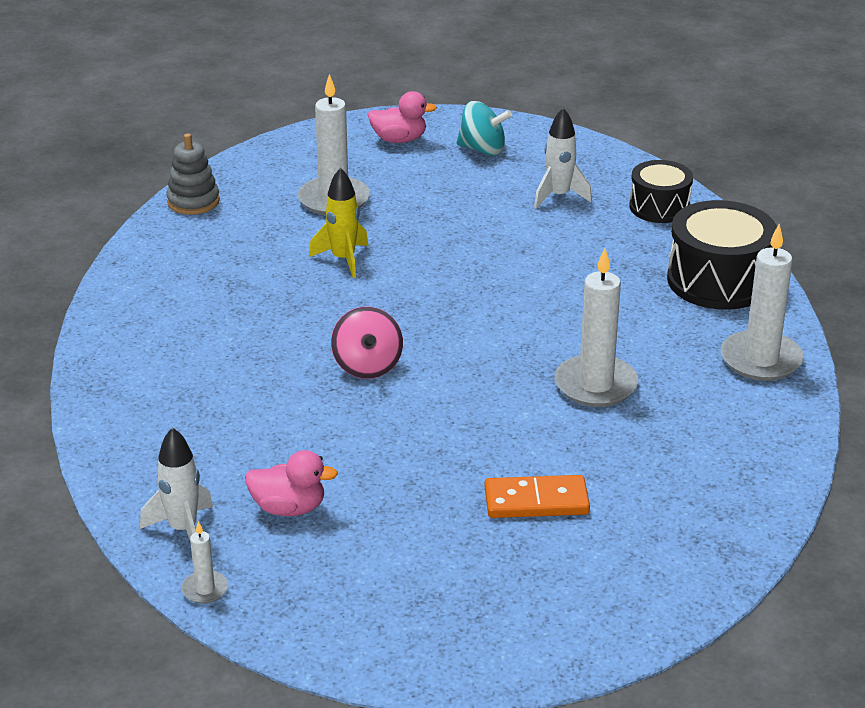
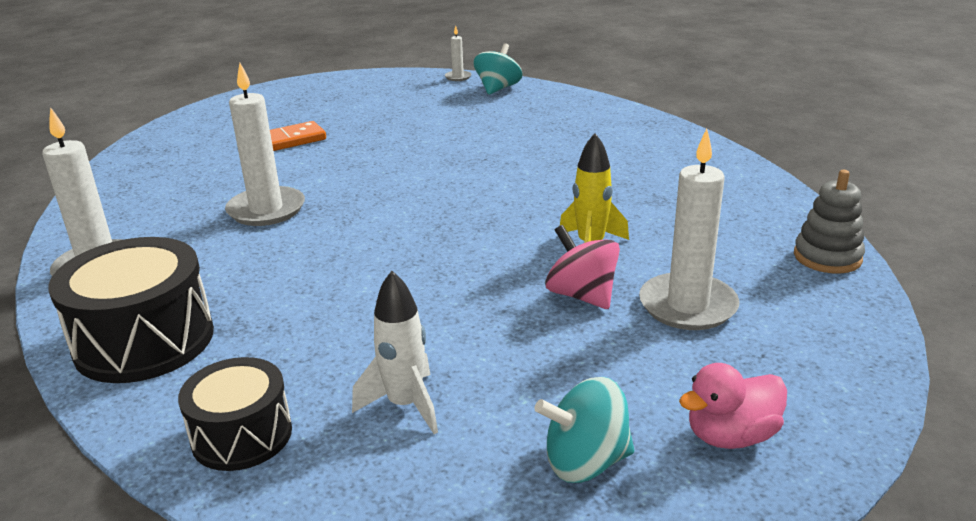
camera: 155 degrees right, 5 degrees down
white rocket [140,427,213,539] -> turquoise spinning top [474,43,523,95]
pink duck [245,450,338,516] -> none
pink spinning top [331,307,403,379] -> pink spinning top moved to [545,225,620,309]

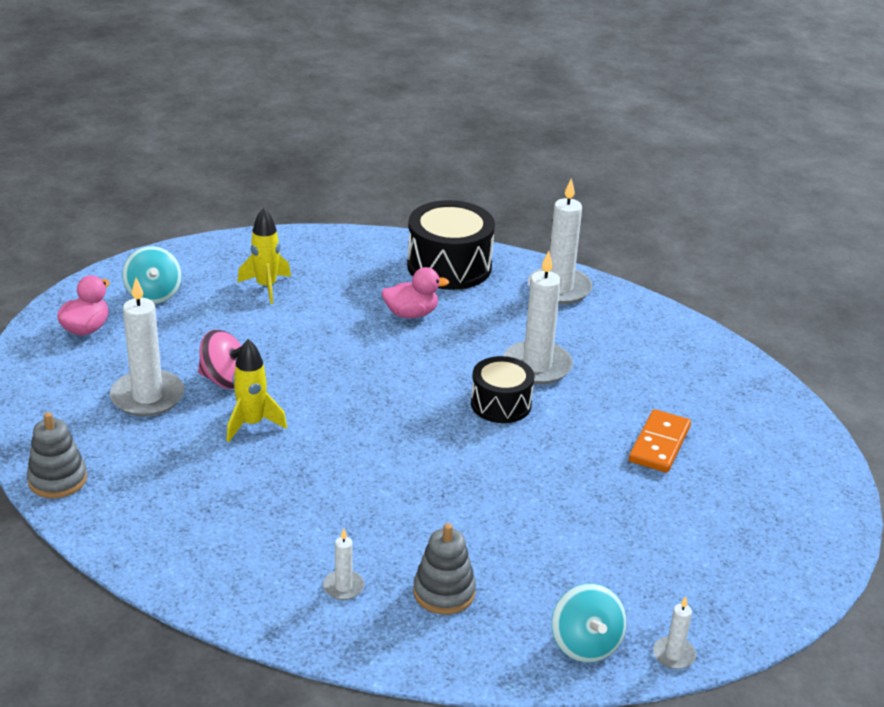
camera: 140 degrees right, 5 degrees up
black drum [178,357,292,471] -> black drum moved to [471,356,534,423]
white rocket [352,271,438,434] -> yellow rocket [237,208,291,304]
turquoise spinning top [535,377,634,483] -> turquoise spinning top turned 120 degrees clockwise [122,246,182,304]
none -> white candle [323,529,364,600]
none -> pink duck [382,267,449,318]
none -> grey stacking toy [413,523,476,615]

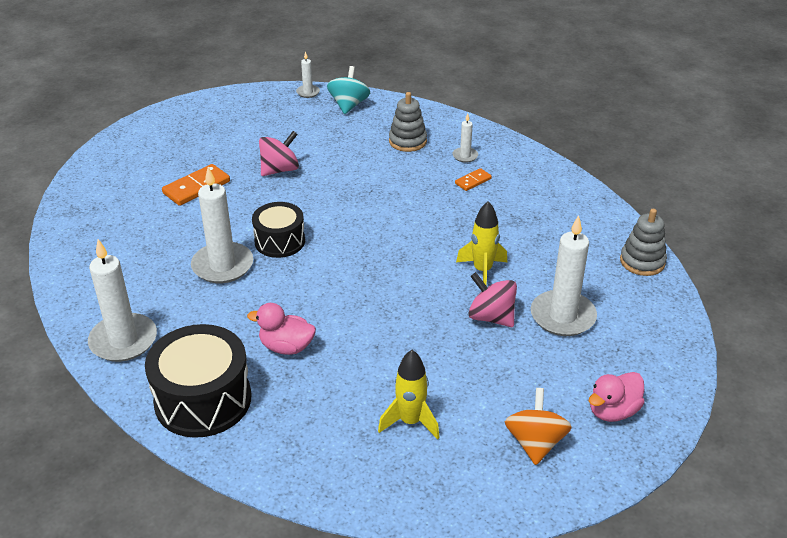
camera: 155 degrees left, 5 degrees up
turquoise spinning top [122,246,182,304] -> orange spinning top [505,388,572,465]
none -> pink spinning top [259,131,299,176]
none -> orange domino [455,168,492,191]

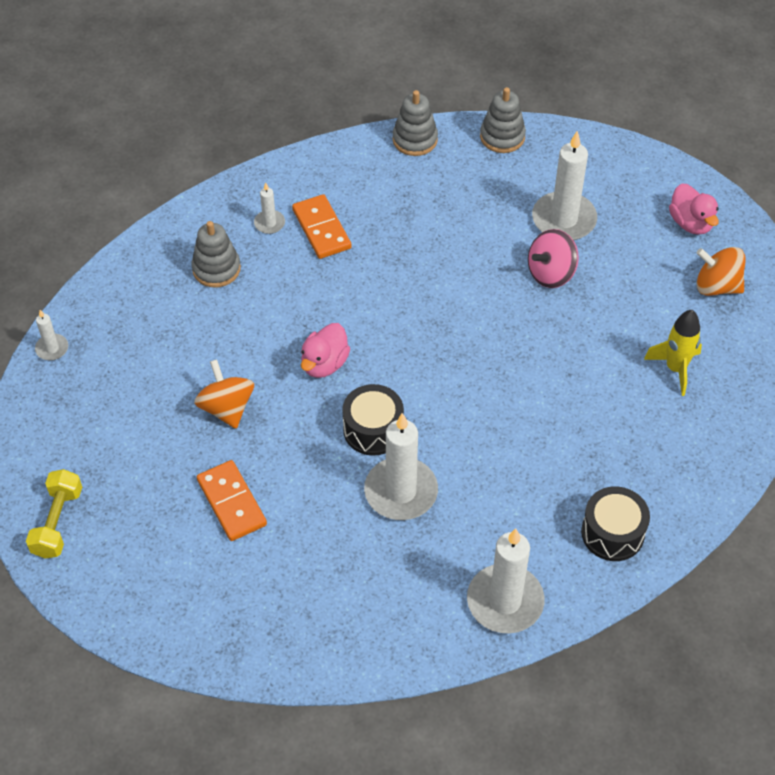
camera: 75 degrees left, 15 degrees up
black drum [145,324,251,438] -> black drum [581,486,650,561], size x0.63
pink duck [247,303,316,355] -> pink duck moved to [301,323,350,378]
pink spinning top [259,131,299,176] -> orange spinning top [194,360,254,429]
turquoise spinning top [327,66,370,114] -> none
orange domino [455,168,492,191] -> orange domino [292,194,352,259], size x1.76
yellow rocket [456,201,507,285] -> none
none -> yellow dumbbell [26,469,82,559]
none -> grey stacking toy [392,90,438,156]

